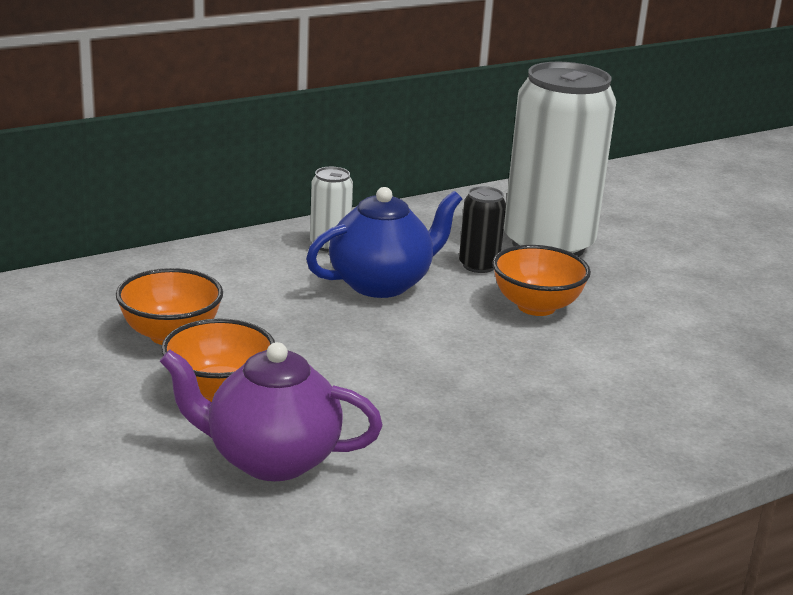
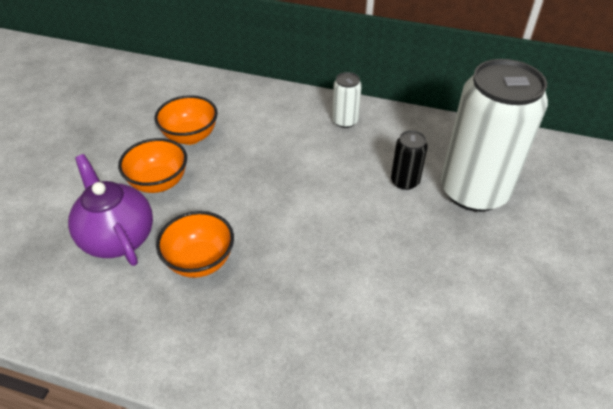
camera: 50 degrees right, 20 degrees up
blue teapot [306,187,462,298] -> none
orange bowl [492,245,591,316] -> orange bowl moved to [156,211,234,278]

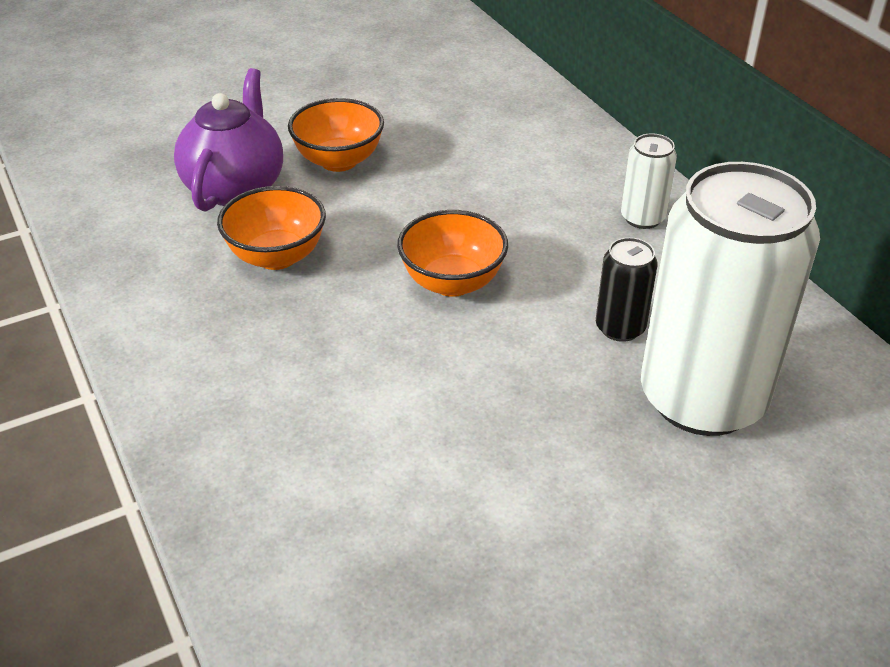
camera: 45 degrees right, 5 degrees down
orange bowl [155,95,218,145] -> orange bowl moved to [397,210,508,297]

